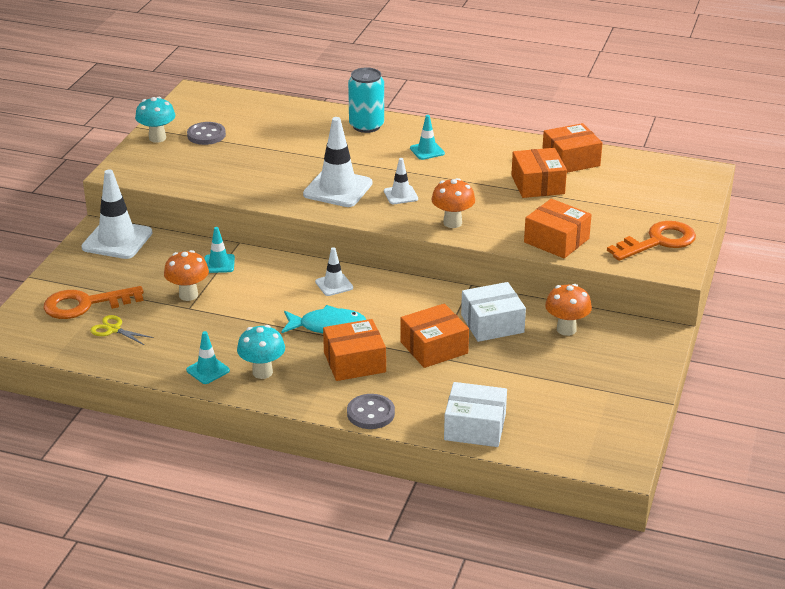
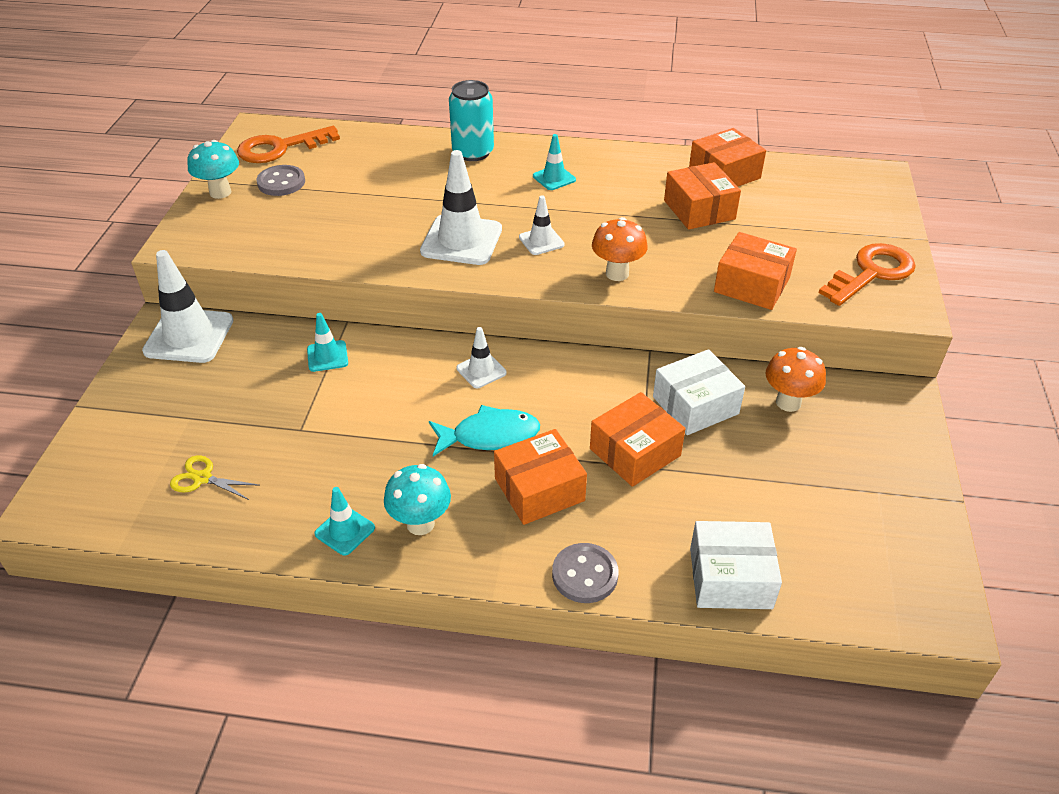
camera: 10 degrees left, 10 degrees up
orange key [44,286,143,319] -> orange key moved to [237,126,340,163]
orange mushroom [164,250,209,301] -> none

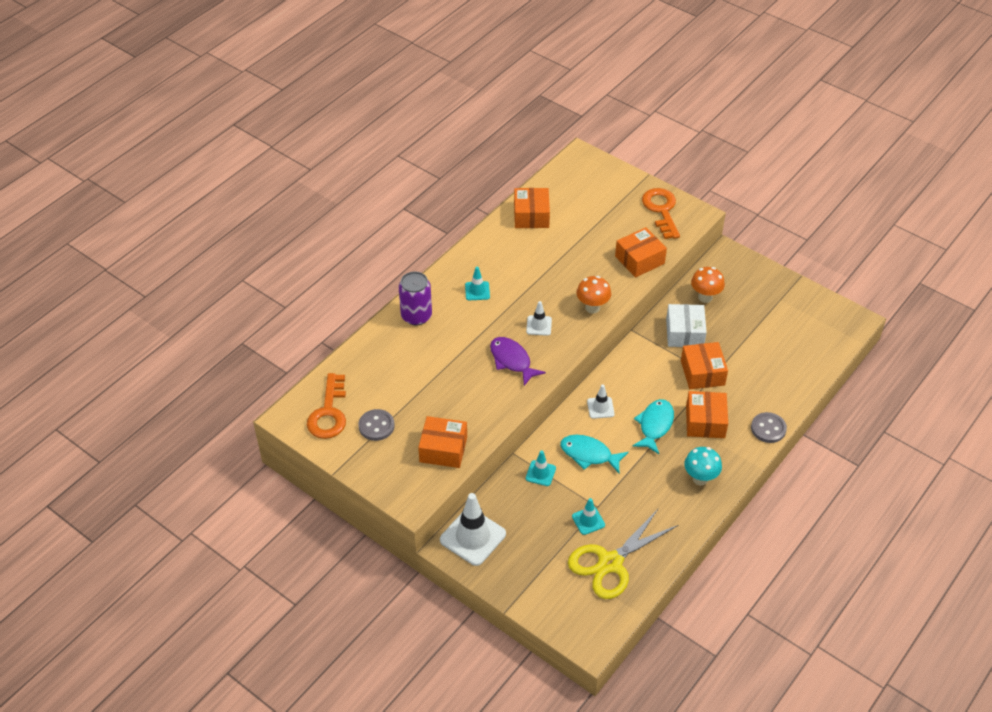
camera: 60 degrees left, 5 degrees up
yellow scissors [170,455,259,500] -> yellow scissors [568,509,678,599], size x2.20
turquoise mushroom [187,140,239,199] -> none
turquoise traffic cone [315,487,375,555] -> turquoise traffic cone moved to [572,498,605,535]
white traffic cone [420,150,502,265] -> purple fish [490,337,546,386]
turquoise can [449,80,494,161] -> purple can [399,271,432,325]
orange box [664,162,741,230] -> orange box moved to [418,416,467,468]
white box [690,521,782,609] -> none
none -> turquoise fish [560,435,629,473]

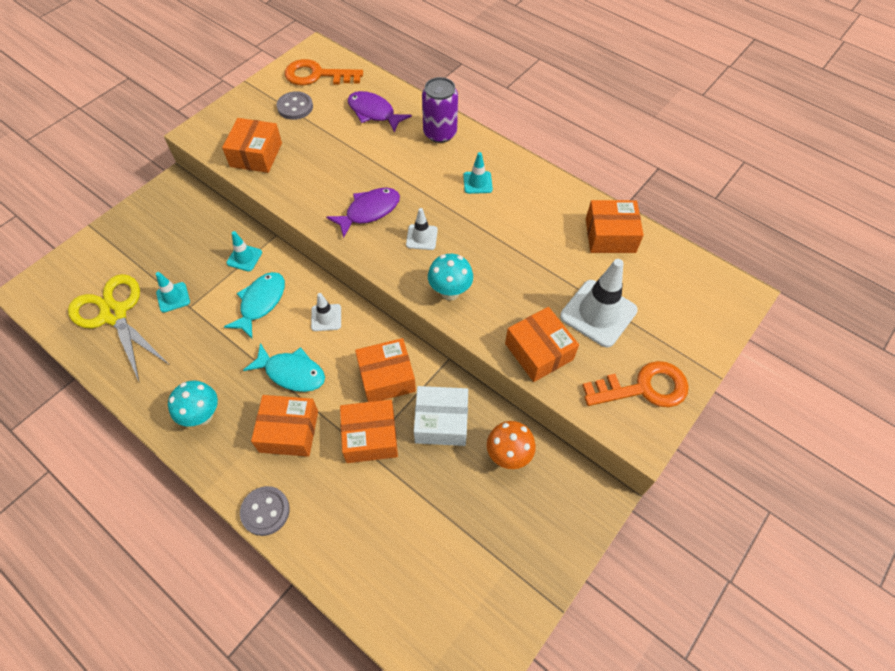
camera: 90 degrees right, 10 degrees up
white traffic cone [440,493,506,566] -> white traffic cone moved to [560,259,638,347]
orange mushroom [576,276,611,314] -> turquoise mushroom [428,254,473,301]
none -> purple fish [348,91,412,132]
none -> orange box [355,338,416,402]

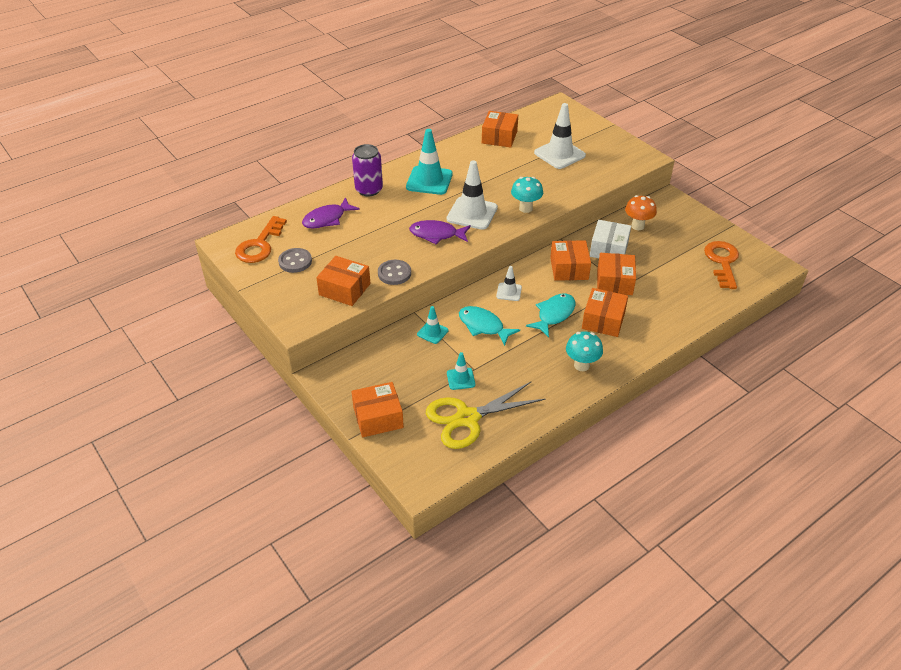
camera: 75 degrees left, 15 degrees down
grey button [240,486,290,536] -> grey button moved to [378,260,411,285]
purple fish [326,188,400,238] -> purple fish turned 60 degrees counterclockwise [409,220,471,244]
white traffic cone [406,208,438,250] -> white traffic cone [447,160,498,230], size x1.91
turquoise traffic cone [463,152,493,194] -> turquoise traffic cone [406,129,453,195], size x1.91
orange box [505,307,579,382] -> orange box moved to [351,382,404,437]
orange key [582,361,689,407] -> orange key moved to [704,241,739,289]

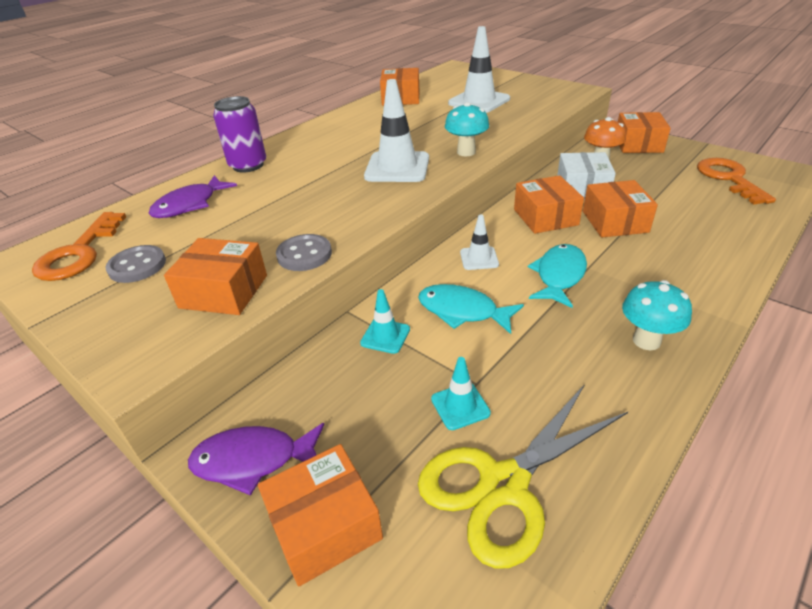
camera: 10 degrees left, 5 degrees down
turquoise traffic cone [406,129,453,195] -> none
purple fish [409,220,471,244] -> purple fish moved to [188,423,324,496]
orange box [582,288,628,337] -> orange box moved to [618,112,671,153]

